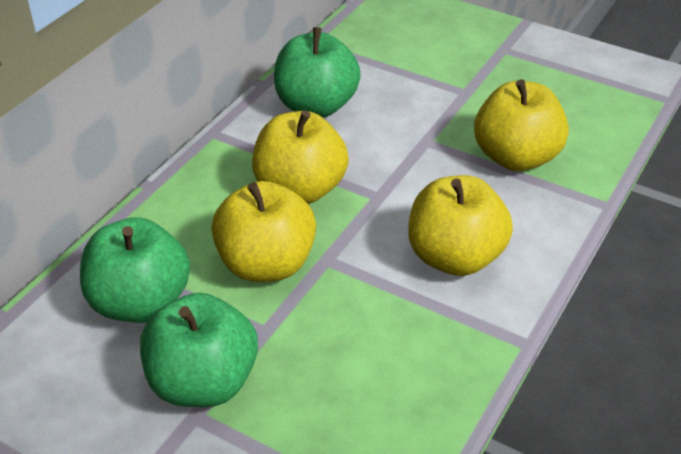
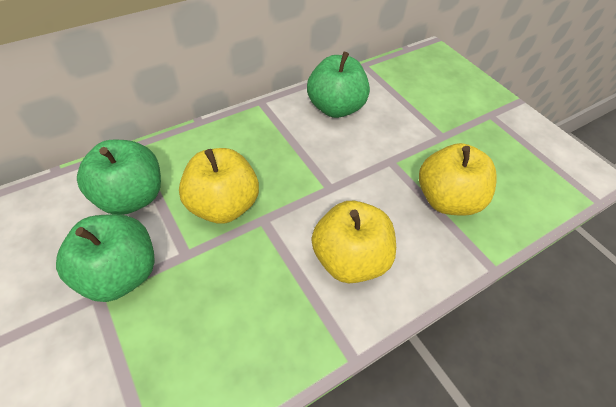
camera: 25 degrees right, 10 degrees up
yellow apple [252,110,349,204] -> none

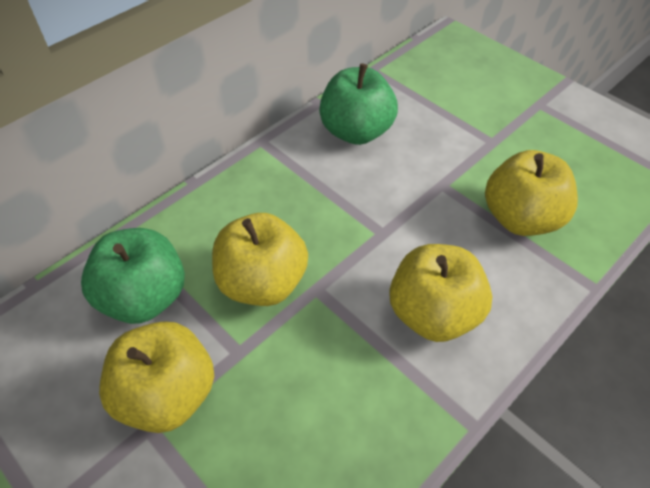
camera: 10 degrees left, 0 degrees up
green apple [56,214,155,302] -> yellow apple [99,321,214,433]

